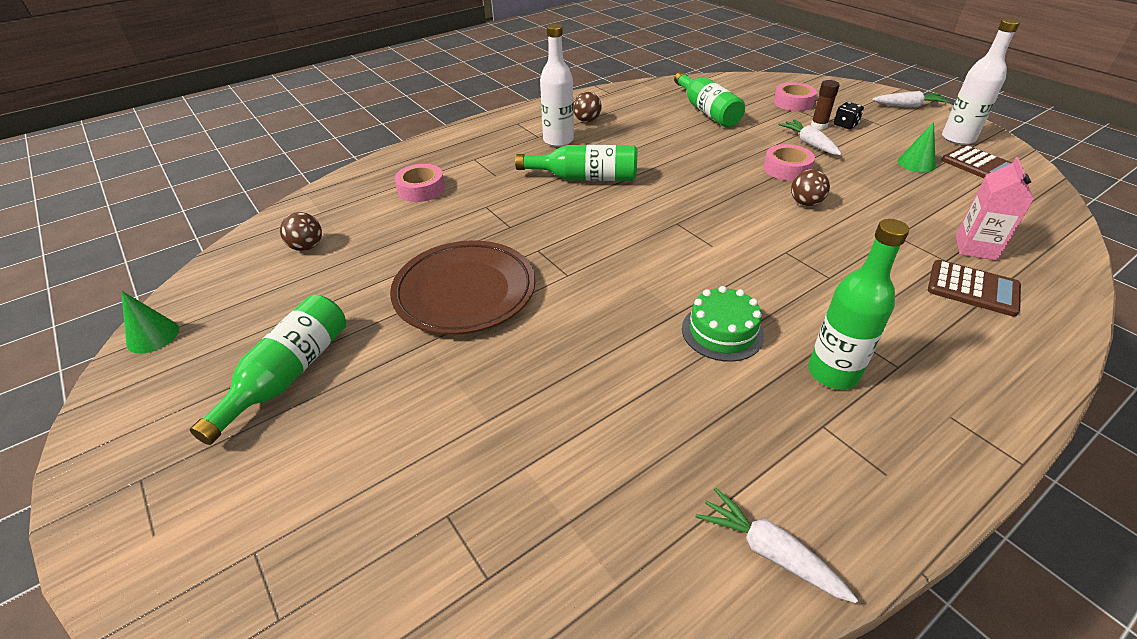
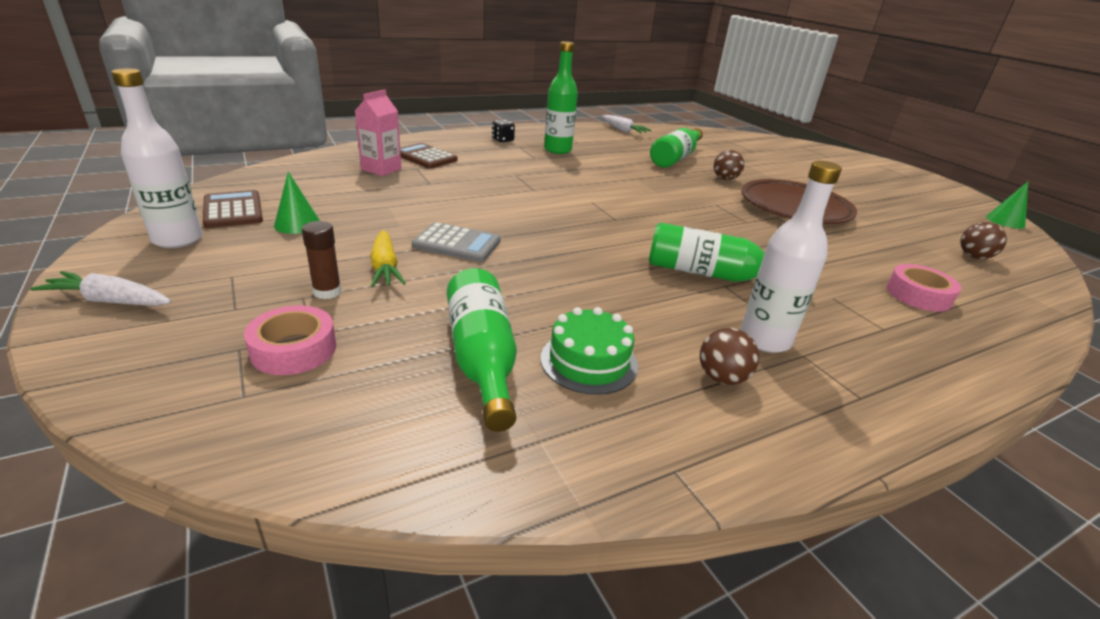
camera: 175 degrees left, 10 degrees down
green bottle [190,295,346,445] -> green bottle moved to [650,128,703,168]
green cake [682,286,764,362] -> green cake moved to [541,307,638,395]
pink tape [764,144,815,181] -> grey calculator [412,222,501,262]
white carrot [778,119,842,155] -> yellow carrot [370,230,406,287]
brown ball [791,169,830,206] -> brown ball moved to [714,150,744,180]
black dice [834,102,864,129] -> black dice moved to [492,120,515,142]

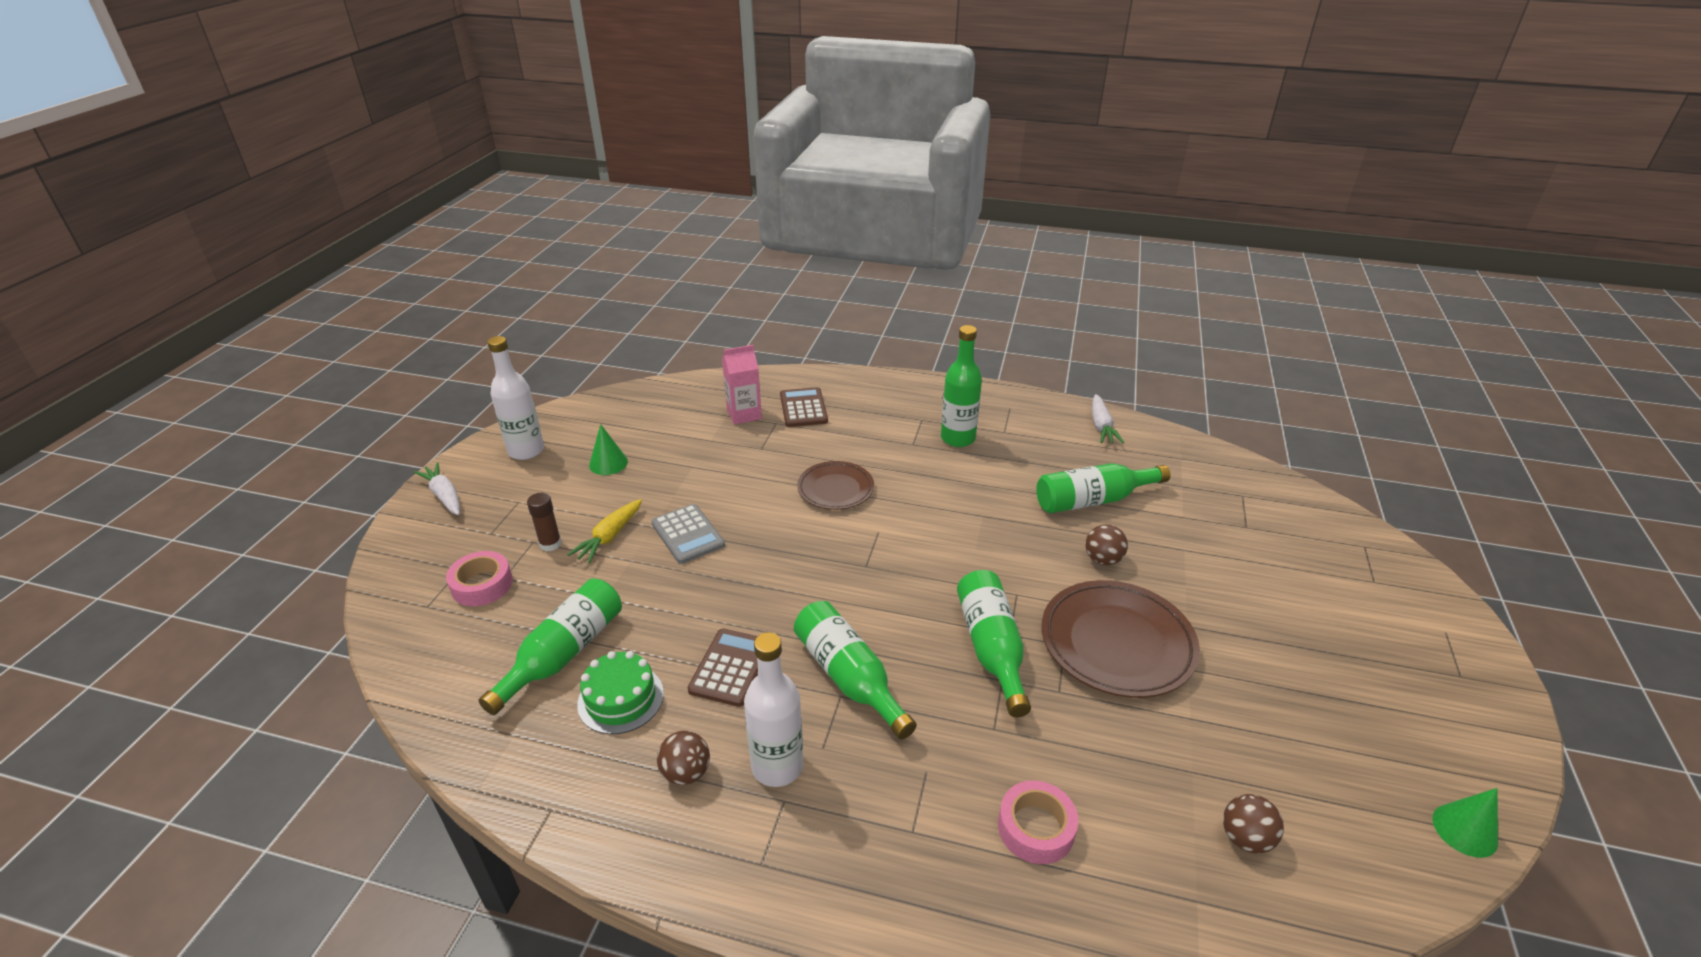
camera: 45 degrees right, 5 degrees up
brown calculator [203,190,263,228] -> brown calculator moved to [688,628,758,707]
black dice [492,120,515,142] -> none
none -> brown plate [797,461,874,510]
none -> green bottle [957,570,1031,717]

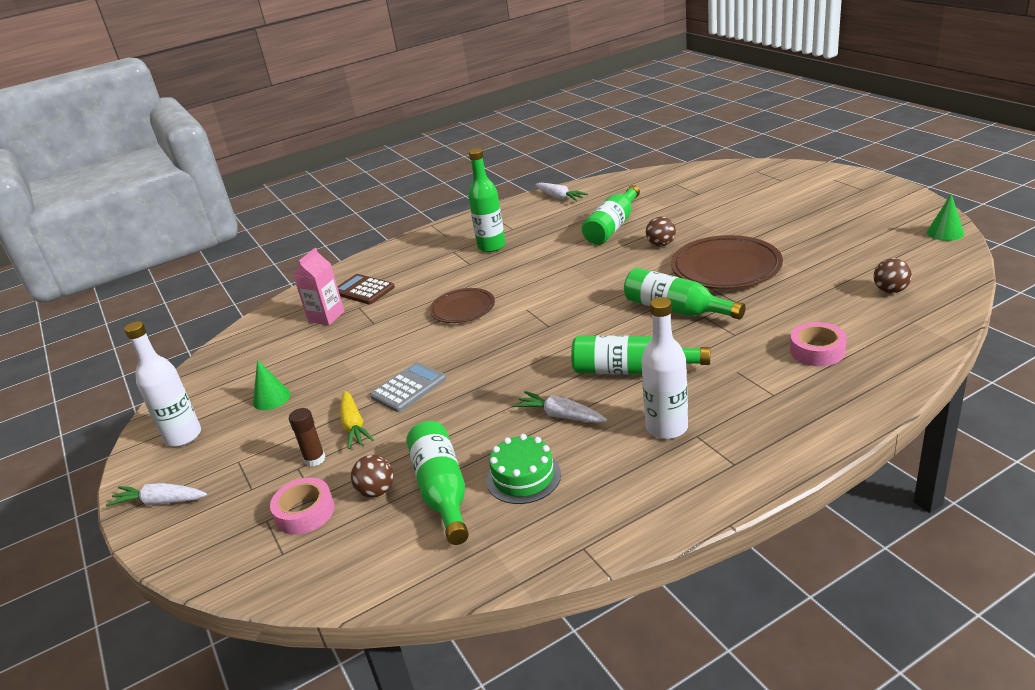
camera: 40 degrees left, 5 degrees down
grey calculator [651,504,725,564] -> grey calculator turned 60 degrees counterclockwise [370,362,446,412]
brown ball [657,731,710,785] -> brown ball moved to [351,455,394,498]
brown calculator [688,628,758,707] -> white carrot [513,391,607,423]

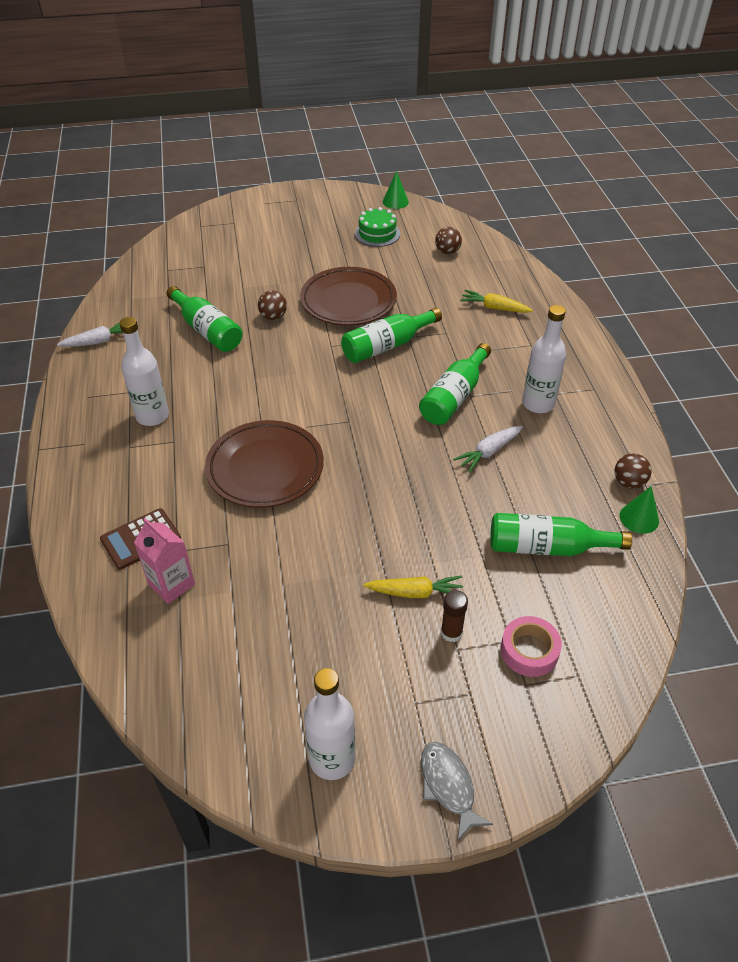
camera: 75 degrees left, 15 degrees up
white carrot [106,483,207,506] -> grey fish [421,742,493,841]
green cone [253,360,290,410] -> green cone moved to [619,486,659,534]
brown ball [351,455,394,498] -> brown ball moved to [615,453,652,489]
grey calculator [370,362,446,412] -> none
brown plate [430,288,495,323] -> brown plate [205,420,324,508], size x1.64
green bottle [468,148,505,252] -> white bottle [120,317,169,426]
green cake [486,434,561,504] -> green cake moved to [355,207,400,247]
pink tape [790,322,847,366] -> yellow carrot [460,290,533,313]

